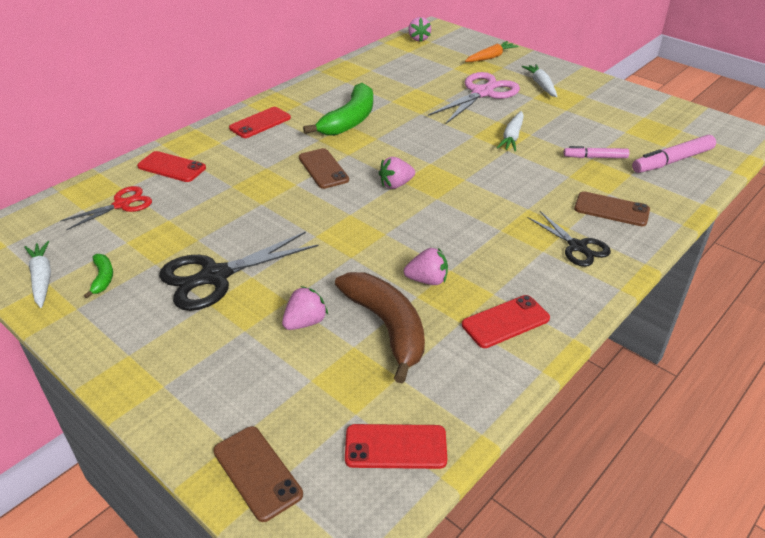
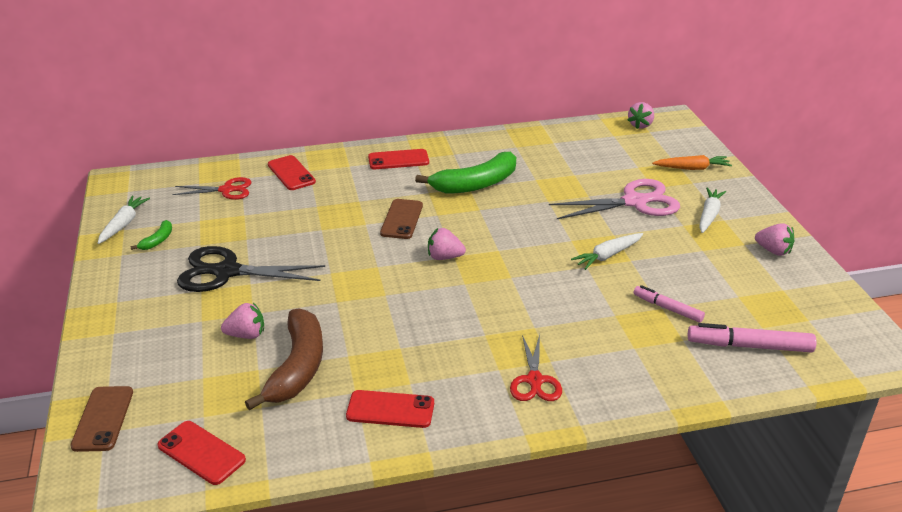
camera: 35 degrees right, 5 degrees down
pink strawberry [404,248,448,285] -> pink strawberry moved to [755,223,794,256]
black scissors [528,211,611,267] -> red scissors [510,334,562,401]
brown phone [574,191,650,226] -> none

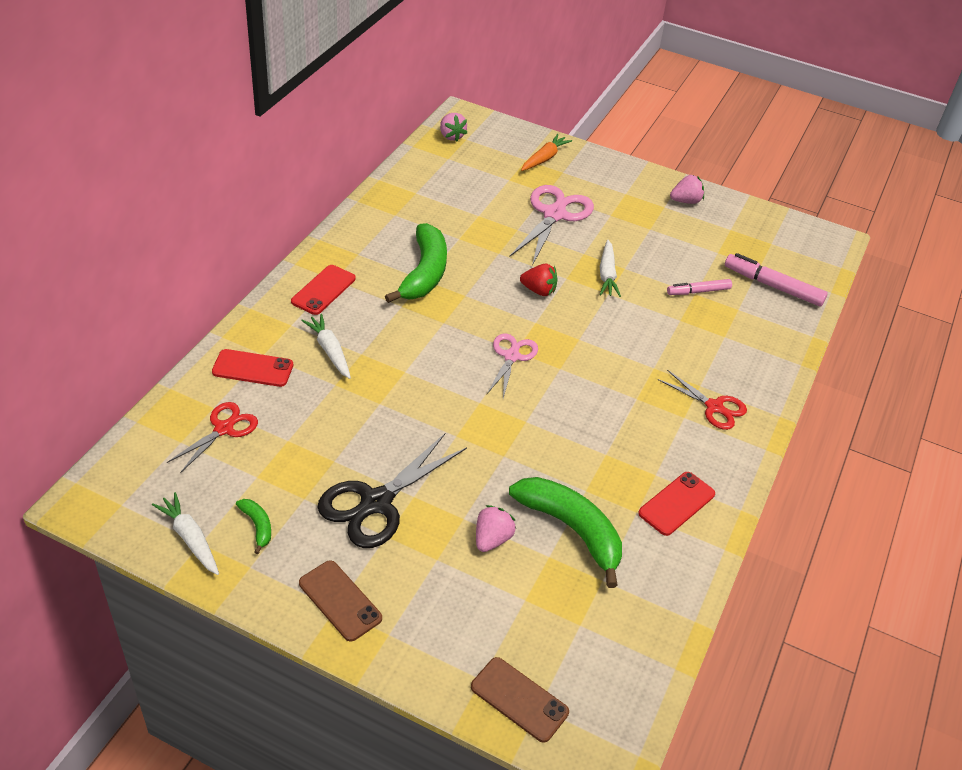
camera: 55 degrees left, 10 degrees up
red phone [157,421,246,485] -> none
brown banana [245,308,323,410] -> green banana [509,477,622,588]
brown phone [380,199,423,239] -> brown phone moved to [299,560,382,642]
pink strawberry [428,228,466,260] -> pink scissors [487,334,538,398]
pink marker [688,323,817,353] -> pink marker turned 75 degrees clockwise [725,253,828,307]
white carrot [699,187,726,233] -> white carrot moved to [301,314,351,379]
none -> red strawberry [520,264,558,296]

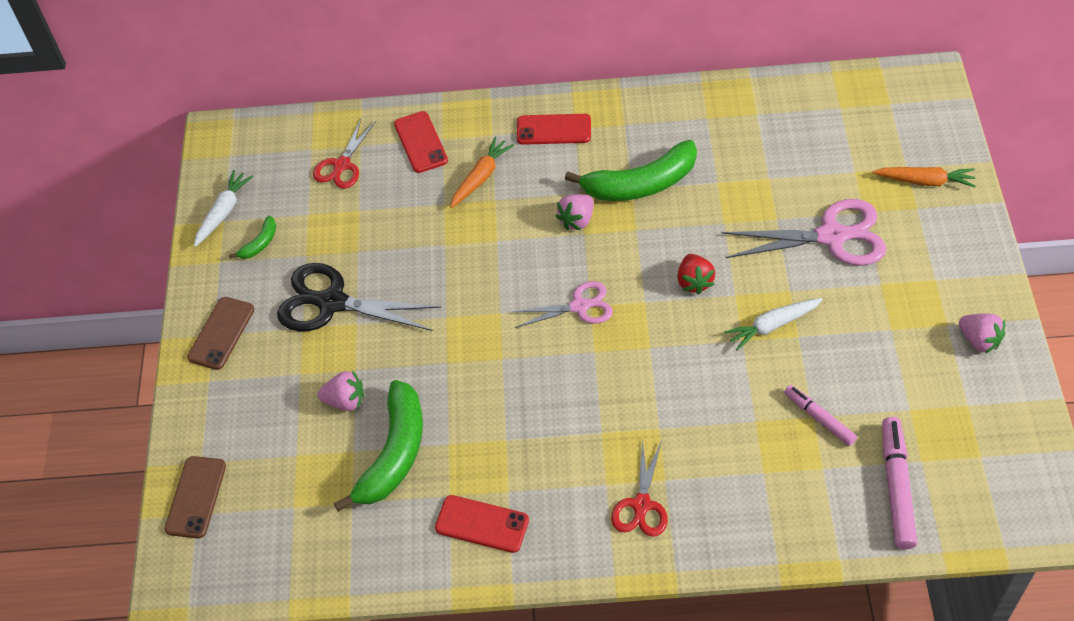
camera: 70 degrees right, 10 degrees up
red scissors [167,402,258,473] -> red scissors turned 105 degrees clockwise [313,119,376,189]
white carrot [301,314,351,379] -> orange carrot [450,137,514,208]
pink strawberry [440,113,467,142] -> pink strawberry moved to [556,194,594,230]

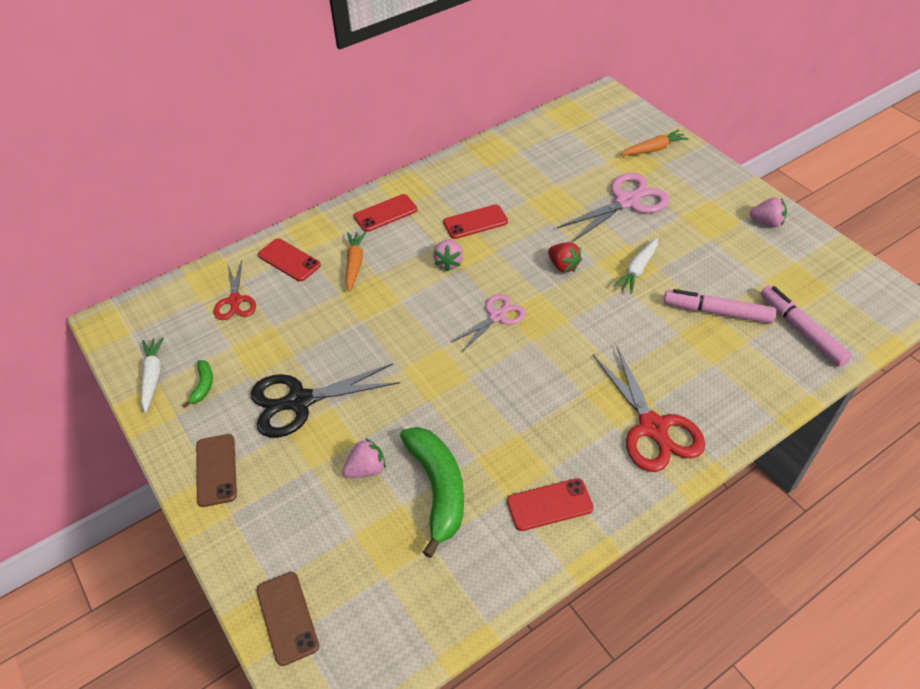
camera: 35 degrees left, 5 degrees down
green banana [565,140,697,201] -> red phone [443,204,508,239]
red scissors [611,439,668,537] -> red scissors [593,346,705,472], size x1.64
pink marker [784,385,857,446] -> pink marker [664,289,776,324], size x1.57

